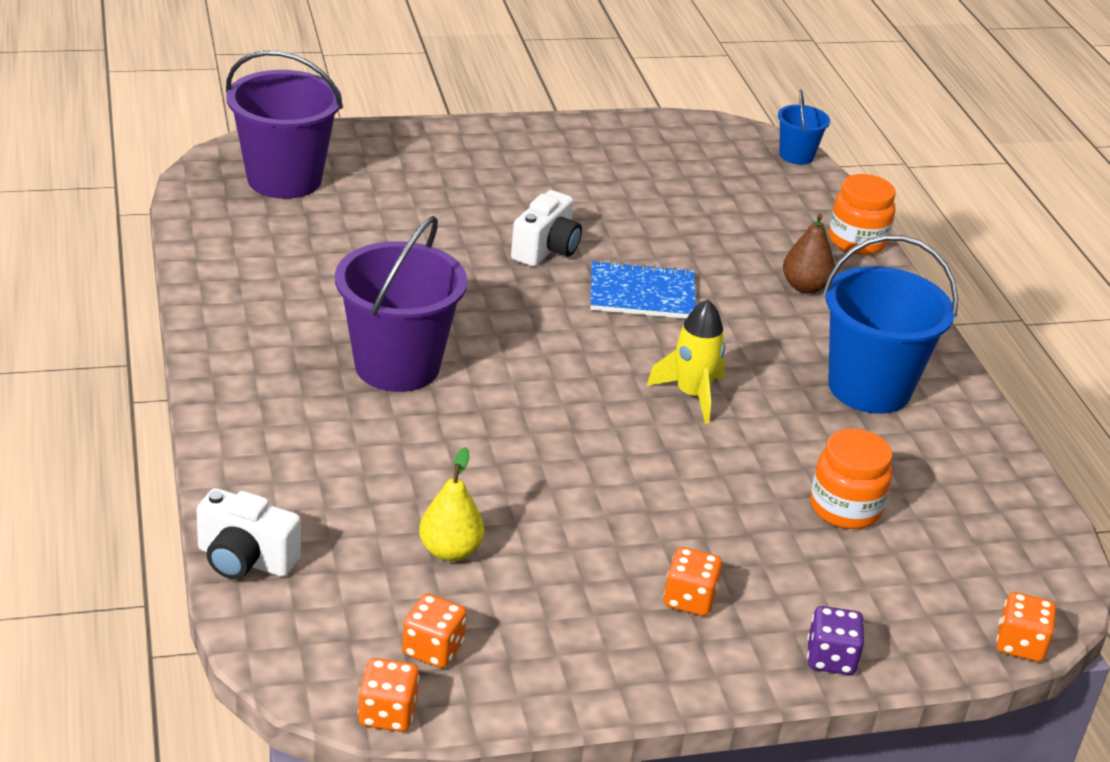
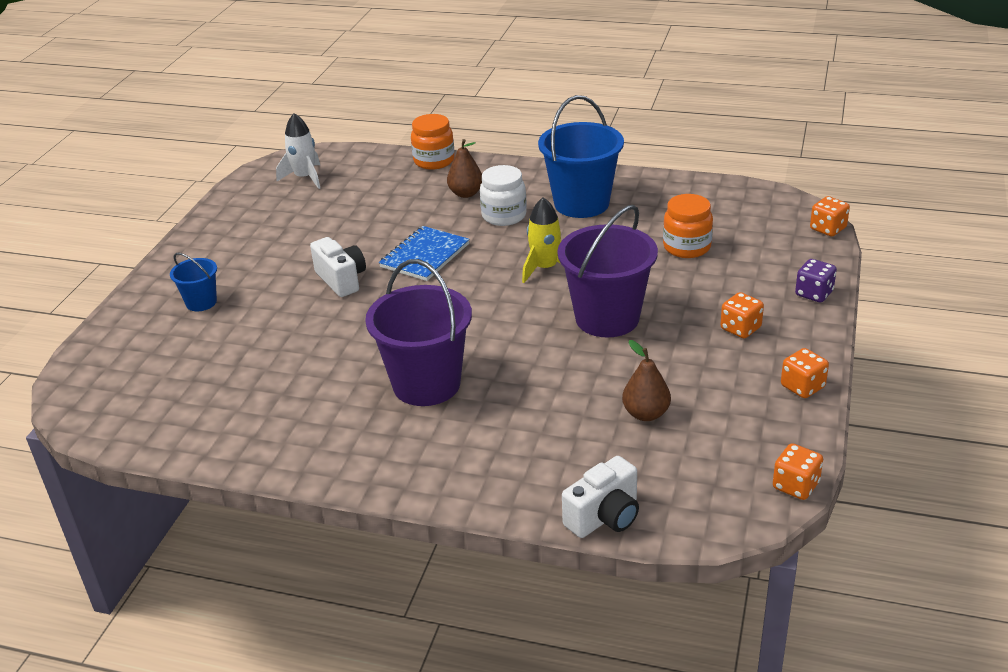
camera: 55 degrees left, 0 degrees up
purple bucket [226,50,343,199] -> purple bucket moved to [558,205,658,337]
orange dice [402,593,467,668] -> orange dice moved to [781,348,829,398]
yellow pear [419,447,485,561] -> brown pear [622,340,671,421]
blue bucket [778,90,830,165] -> blue bucket moved to [170,253,217,311]
none -> white rocket [276,113,320,189]
none -> white jar [480,165,527,226]

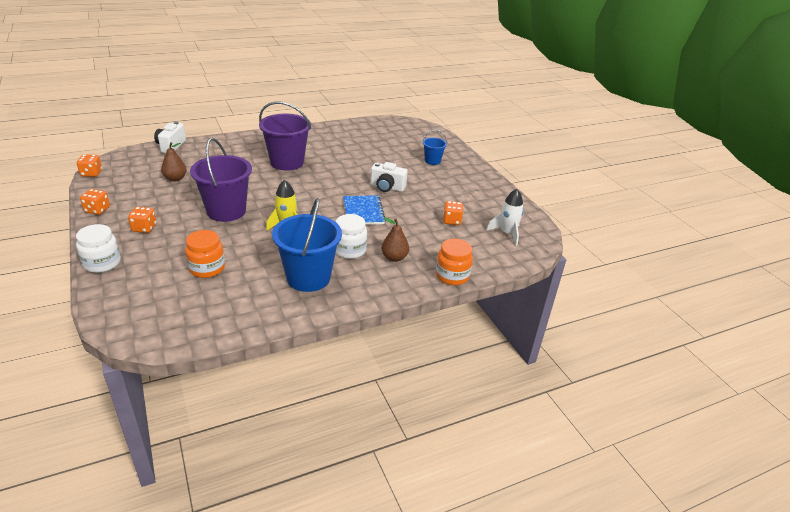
camera: 135 degrees right, 0 degrees up
purple dice [795,259,837,302] -> white jar [76,224,121,273]
orange dice [810,196,850,236] -> orange dice moved to [443,201,463,225]

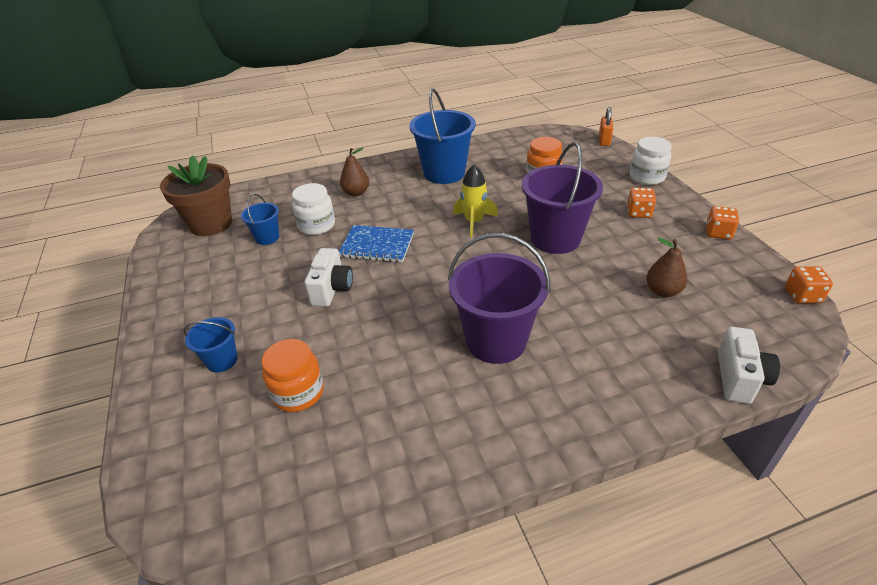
camera: 170 degrees left, 5 degrees up
white jar [336,214,367,259] -> white jar moved to [292,183,335,235]
blue notebook [343,195,386,225] -> blue notebook turned 75 degrees counterclockwise [339,225,414,263]
white camera [370,162,408,192] -> white camera turned 75 degrees clockwise [305,248,353,307]
orange jar [436,239,473,285] -> orange jar moved to [262,339,324,412]
orange dice [443,201,463,225] -> blue bucket [241,193,279,245]
white rocket [486,189,524,246] -> brown flower pot [160,155,232,236]
none -> orange padlock [599,107,613,146]

